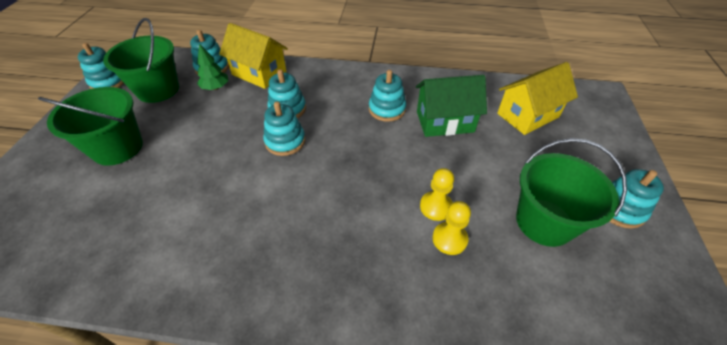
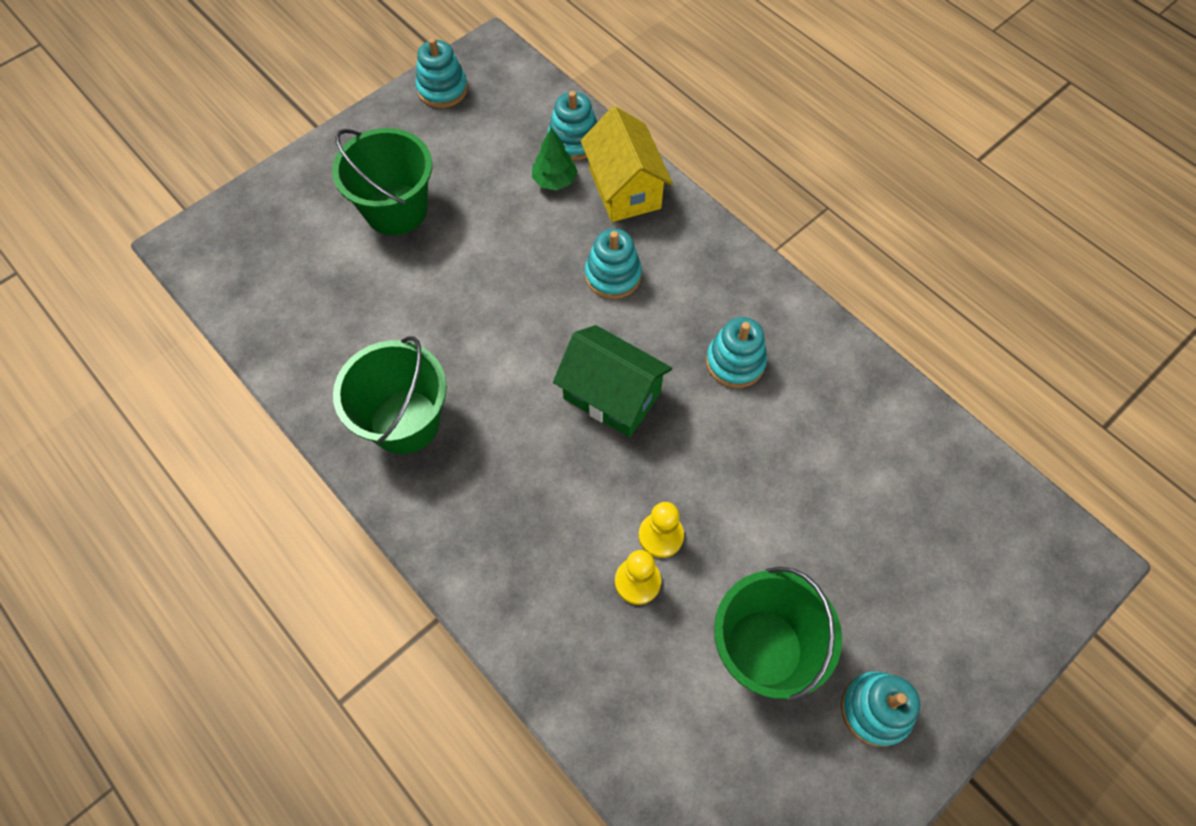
camera: 40 degrees right, 15 degrees up
green bucket [103,18,179,103] -> green bucket moved to [333,336,447,454]
turquoise stacking toy [263,102,305,156] -> none
green house [416,75,487,137] -> green house moved to [553,325,672,437]
yellow house [497,62,578,135] -> none

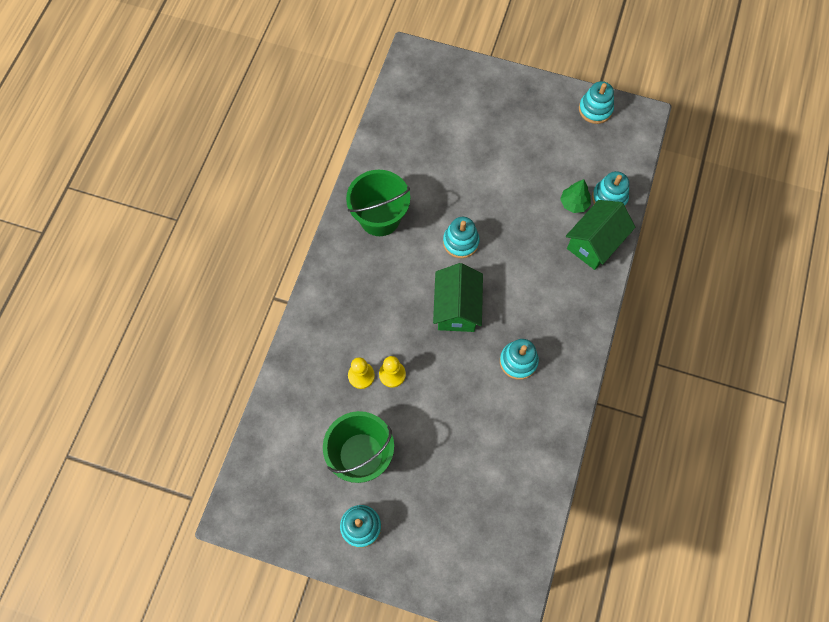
camera: 60 degrees right, 5 degrees up
green bucket [332,128,432,235] -> none
yellow house [580,106,673,222] -> green house [566,200,635,270]
turquoise stacking toy [585,229,642,299] -> turquoise stacking toy moved to [443,217,480,258]

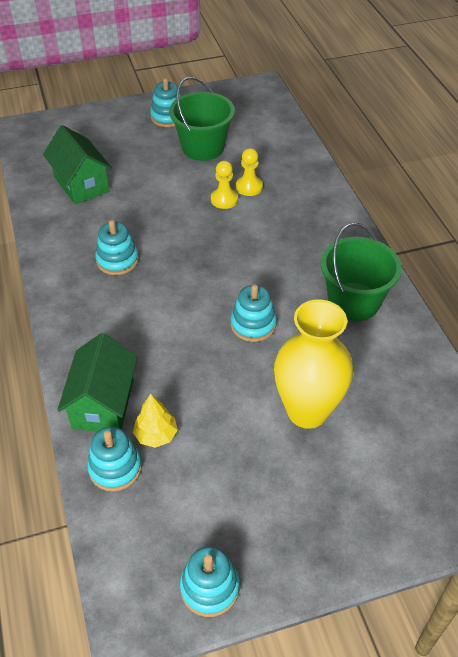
camera: 145 degrees right, 20 degrees down
green house [433,263,483,332] -> green house moved to [43,125,113,205]
green tree [560,179,591,213] -> yellow tree [133,394,178,448]
none -> yellow vase [274,299,353,429]

